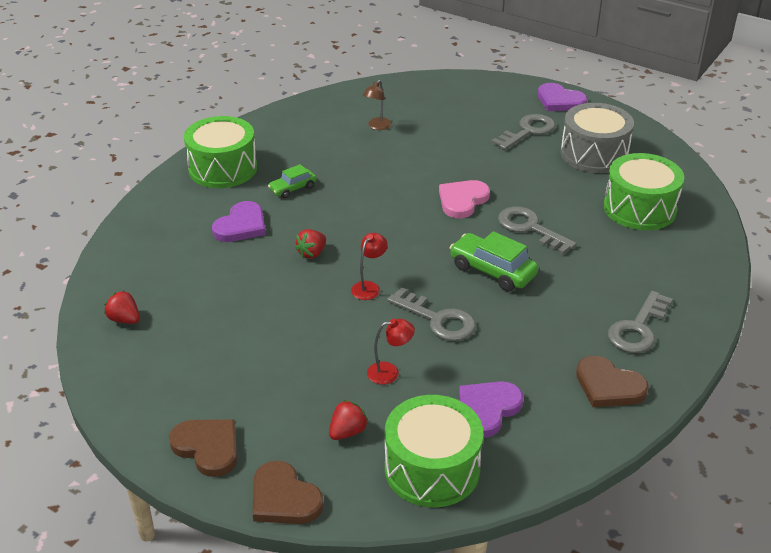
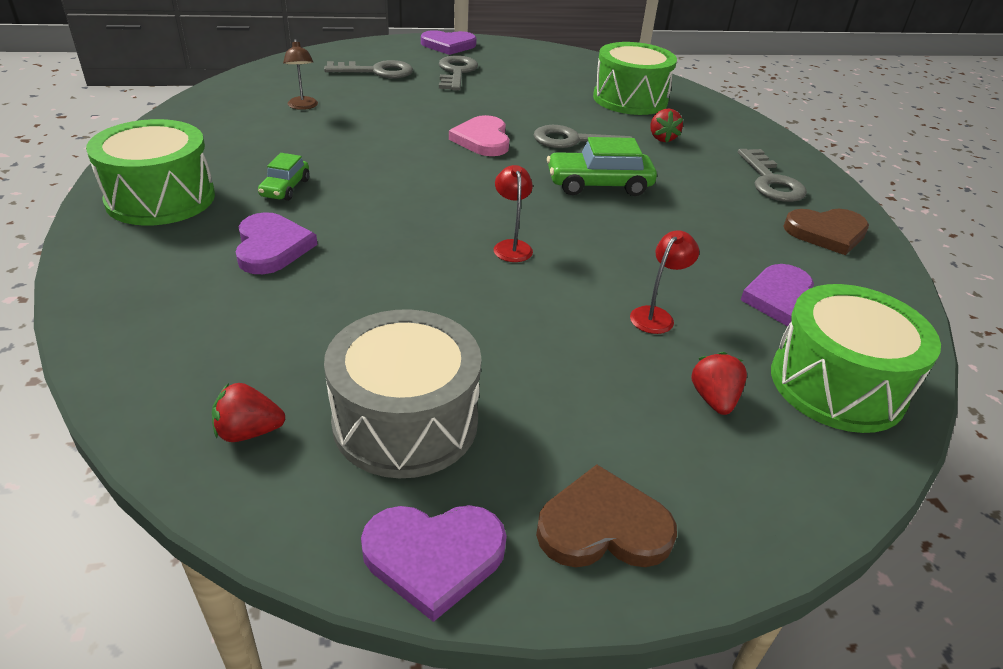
camera: 45 degrees left, 0 degrees up
brown heart [253,461,324,524] -> none
red strawberry [295,229,326,259] -> red strawberry moved to [650,108,683,143]
grey key [387,287,476,341] -> grey key moved to [324,60,413,78]
grey drum [561,103,634,173] -> grey drum moved to [324,309,482,478]
none -> purple heart [361,505,507,622]

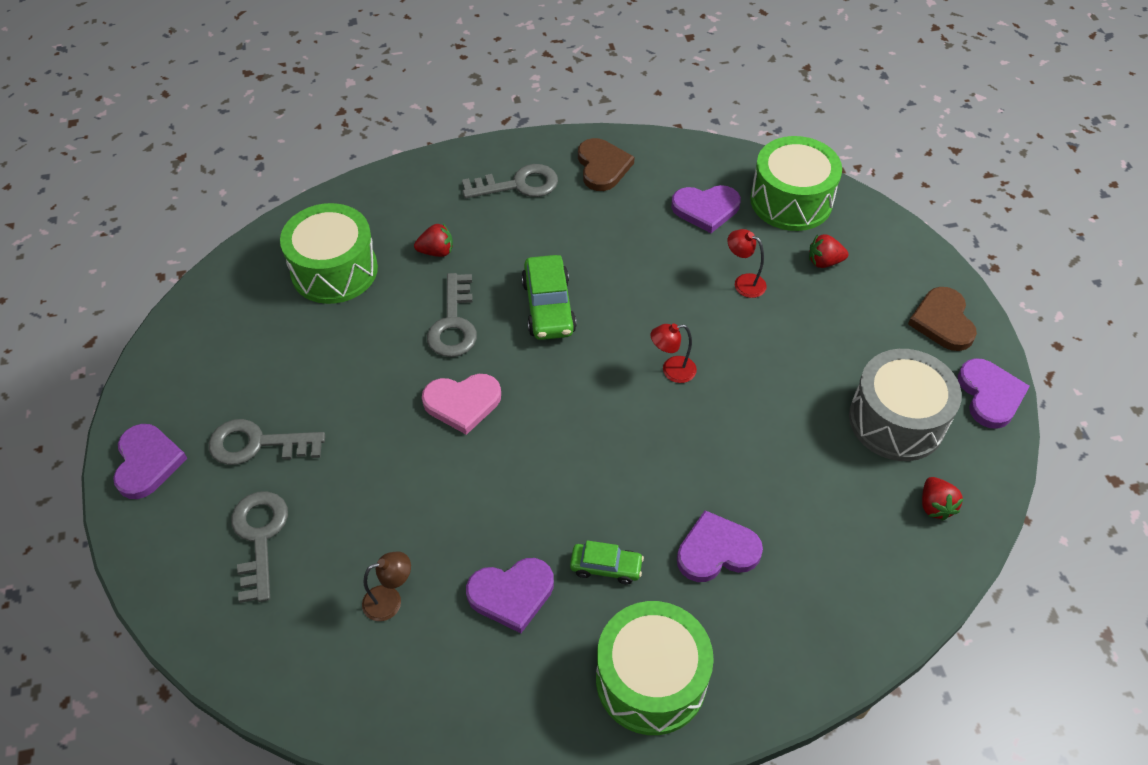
camera: 90 degrees left, 15 degrees up
none -> purple heart [466,558,554,633]

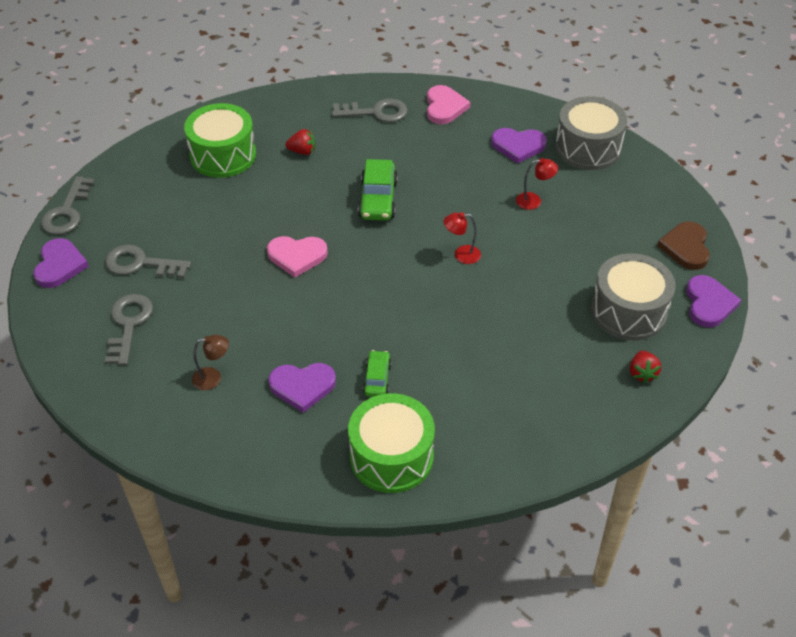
camera: 10 degrees right, 5 degrees down
grey key [427,273,477,357] -> grey key moved to [41,176,95,235]
green car [570,540,644,584] -> green car turned 105 degrees counterclockwise [363,350,392,397]
brown heart [578,138,634,191] -> pink heart [427,85,471,124]
purple heart [677,510,763,582] -> none
red lamp [727,229,767,298] -> red lamp turned 135 degrees clockwise [516,158,558,210]
green drum [750,136,842,231] -> grey drum [555,96,627,170]
red strawberry [809,234,849,268] -> none

